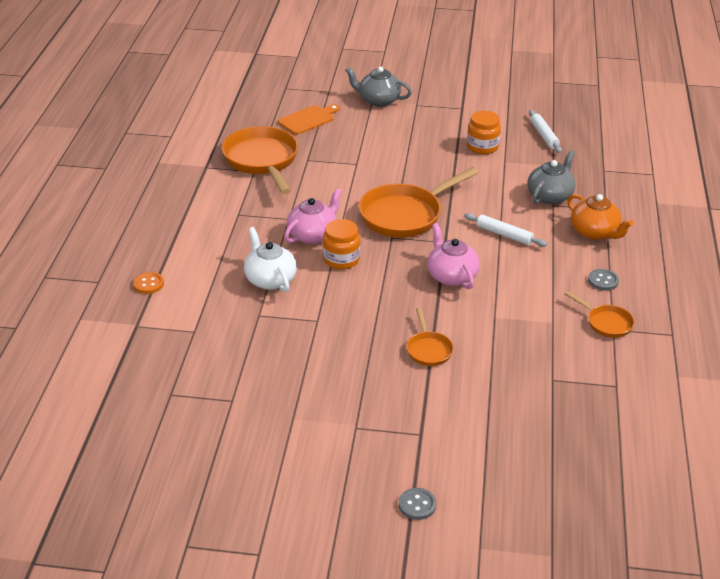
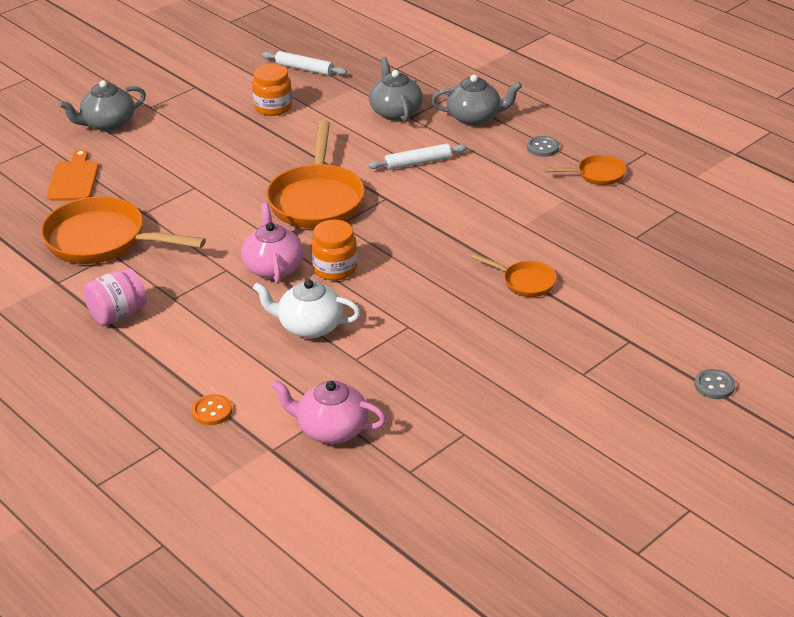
camera: 50 degrees left, 0 degrees up
pink teapot [427,223,480,289] -> pink teapot moved to [271,380,386,444]
orange teapot [567,194,633,240] -> grey teapot [431,75,522,126]
none -> pink jar [83,268,147,326]

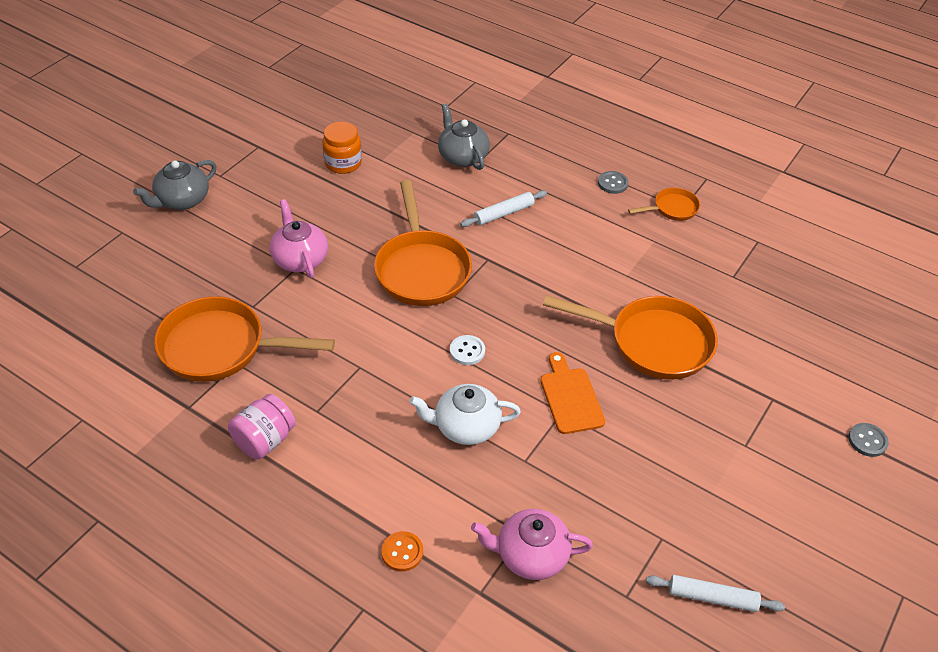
camera: 15 degrees left, 10 degrees up
orange cutting board [47,149,99,201] -> orange cutting board moved to [540,352,605,434]
pink teapot [241,203,304,284] -> pink teapot moved to [270,199,328,278]
white rolling pin [262,51,347,76] -> white rolling pin moved to [646,575,785,612]
orange jar [311,220,357,281] -> white button [450,335,485,365]
grey teapot [431,75,522,126] -> none
orange pan [472,254,557,297] -> orange pan [543,295,718,380], size x2.02

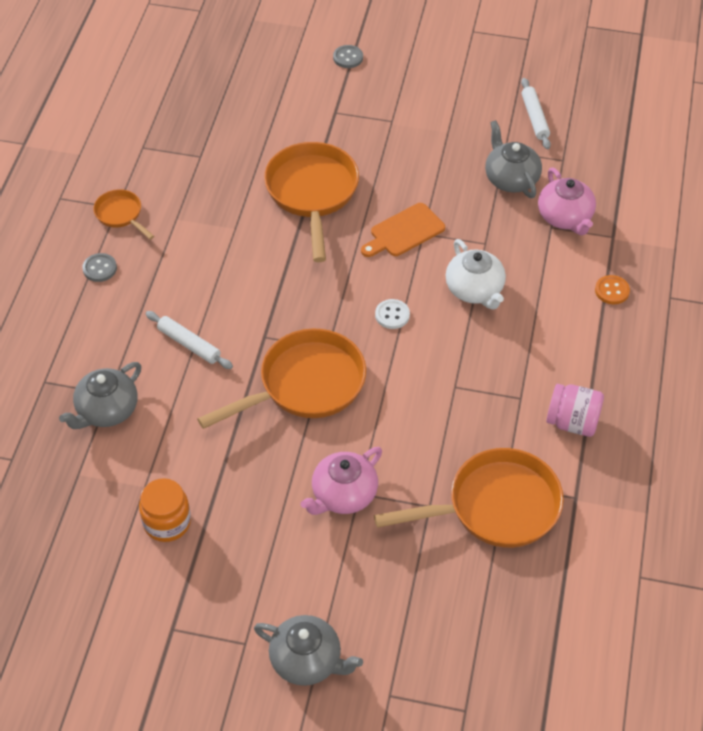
camera: 110 degrees left, 5 degrees up
orange pan [154,296,335,382] -> orange pan turned 90 degrees counterclockwise [374,448,564,548]
none -> grey teapot [485,120,542,198]

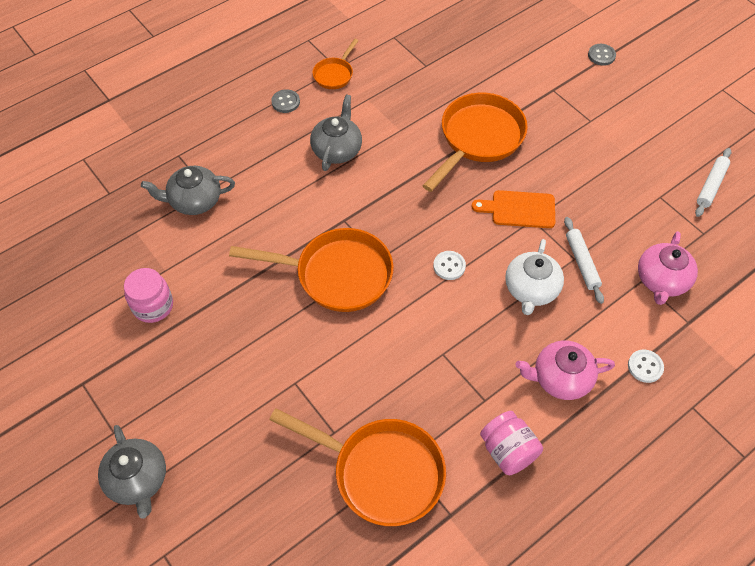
camera: 40 degrees right, 5 degrees up
orange pan [93,189,154,239] -> orange pan turned 150 degrees counterclockwise [313,39,359,89]
orange jar [139,478,191,542] -> pink jar [124,268,173,323]
white rolling pin [145,311,233,369] -> white rolling pin moved to [564,217,604,304]
pink teapot [300,447,382,515] -> pink teapot moved to [515,340,615,400]
grey teapot [485,120,542,198] -> grey teapot moved to [310,95,362,171]
orange button [595,275,630,304] -> white button [628,349,664,383]

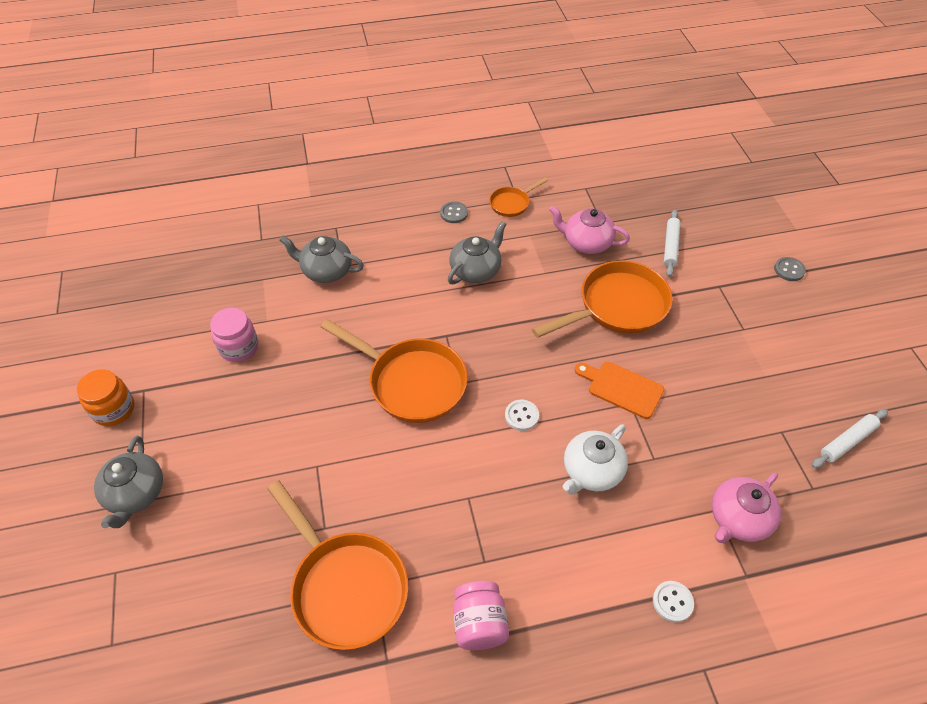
camera: 25 degrees right, 5 degrees down
pink teapot [515,340,615,400] -> pink teapot moved to [549,205,630,254]
white rolling pin [564,217,604,304] -> white rolling pin moved to [664,210,681,277]
none -> orange jar [77,369,134,426]

